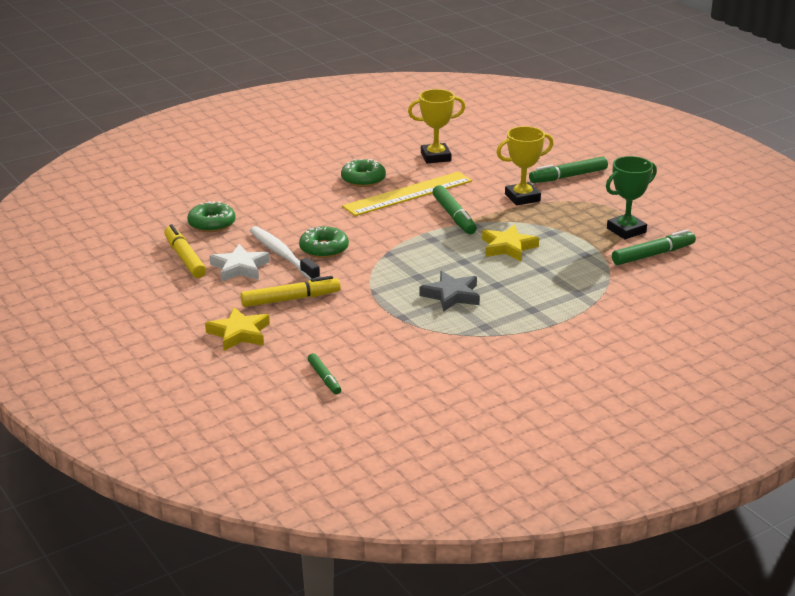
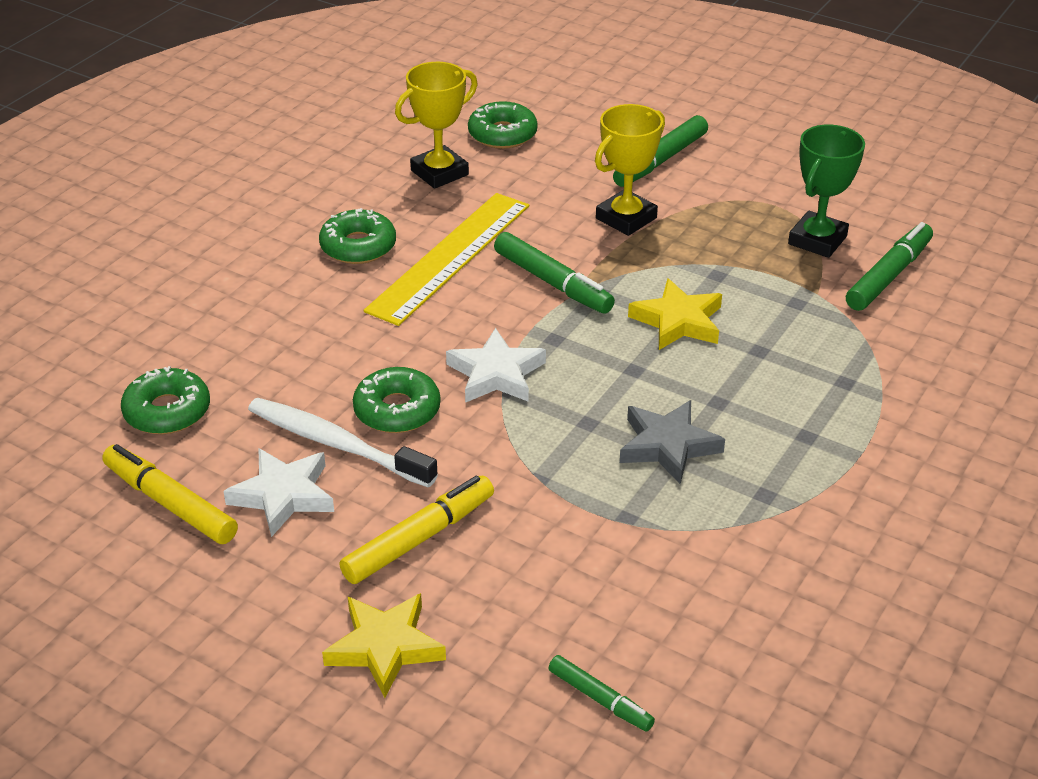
camera: 25 degrees left, 10 degrees up
none -> white star [446,328,546,403]
none -> green donut [468,101,538,149]

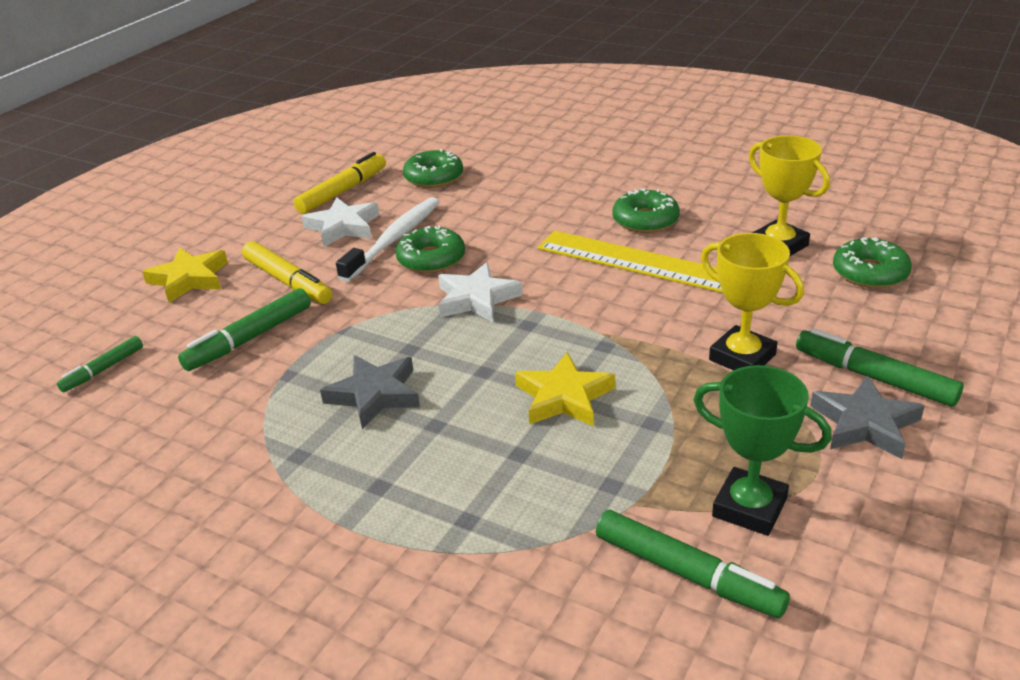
camera: 90 degrees right, 5 degrees down
green marker [494,232,615,314] -> green marker moved to [178,288,311,371]
none -> grey star [810,375,924,459]

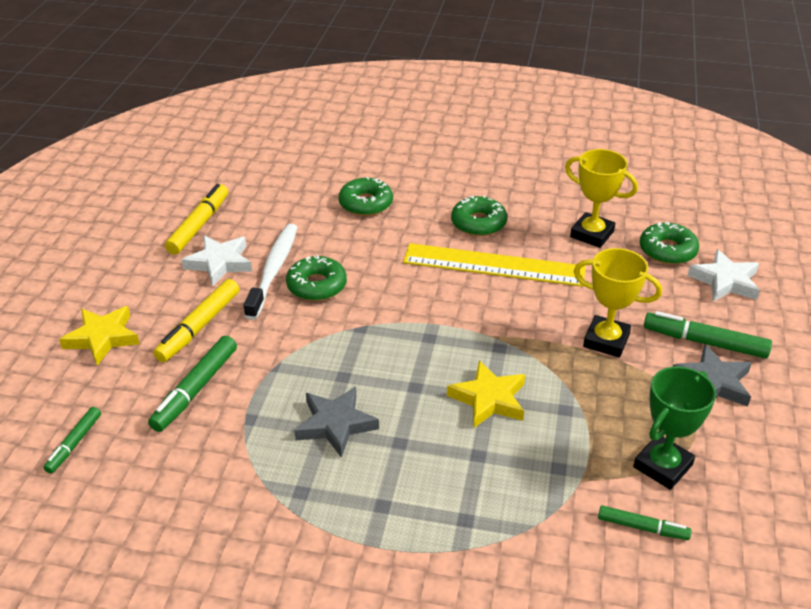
camera: 20 degrees left, 5 degrees up
yellow marker [242,241,332,304] -> yellow marker turned 90 degrees clockwise [153,279,239,362]
green donut [403,149,463,188] -> green donut moved to [339,177,393,216]
white star [438,262,522,322] -> white star moved to [687,249,760,302]
green marker [596,510,790,618] -> green marker [598,505,691,540], size x0.61
green trophy [694,365,832,536] -> green trophy turned 60 degrees counterclockwise [633,366,716,490]

